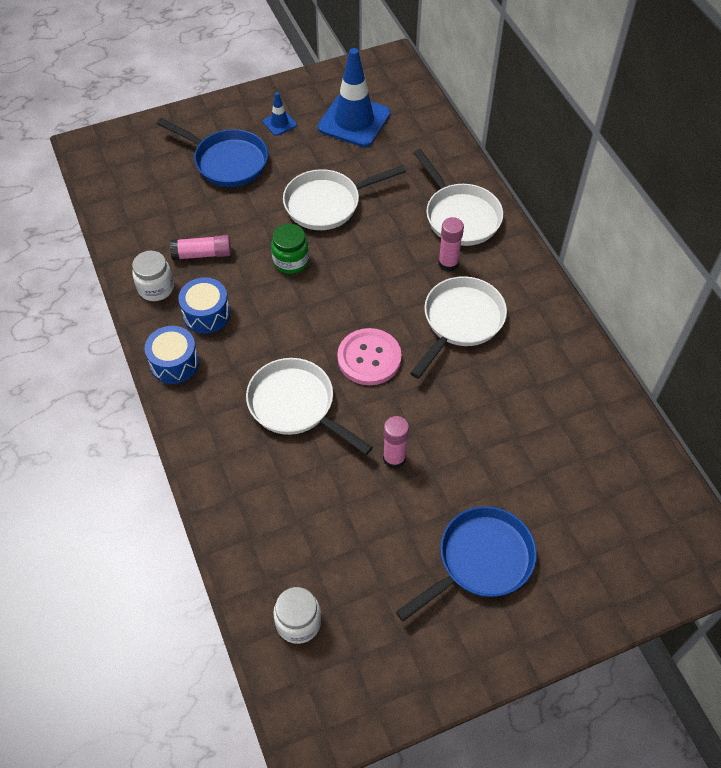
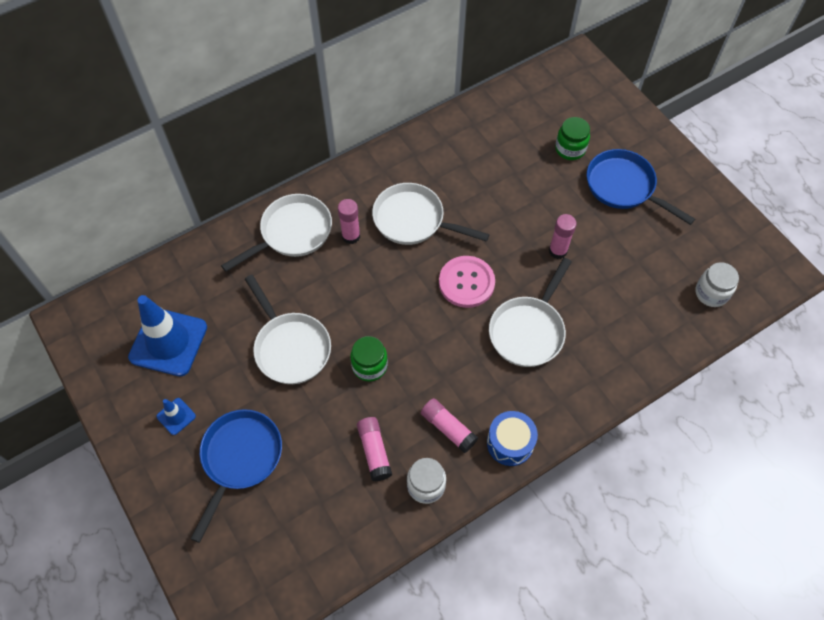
camera: 100 degrees left, 5 degrees up
blue drum [178,277,230,334] -> pink glue stick [421,398,478,453]
none -> green jar [555,117,590,160]

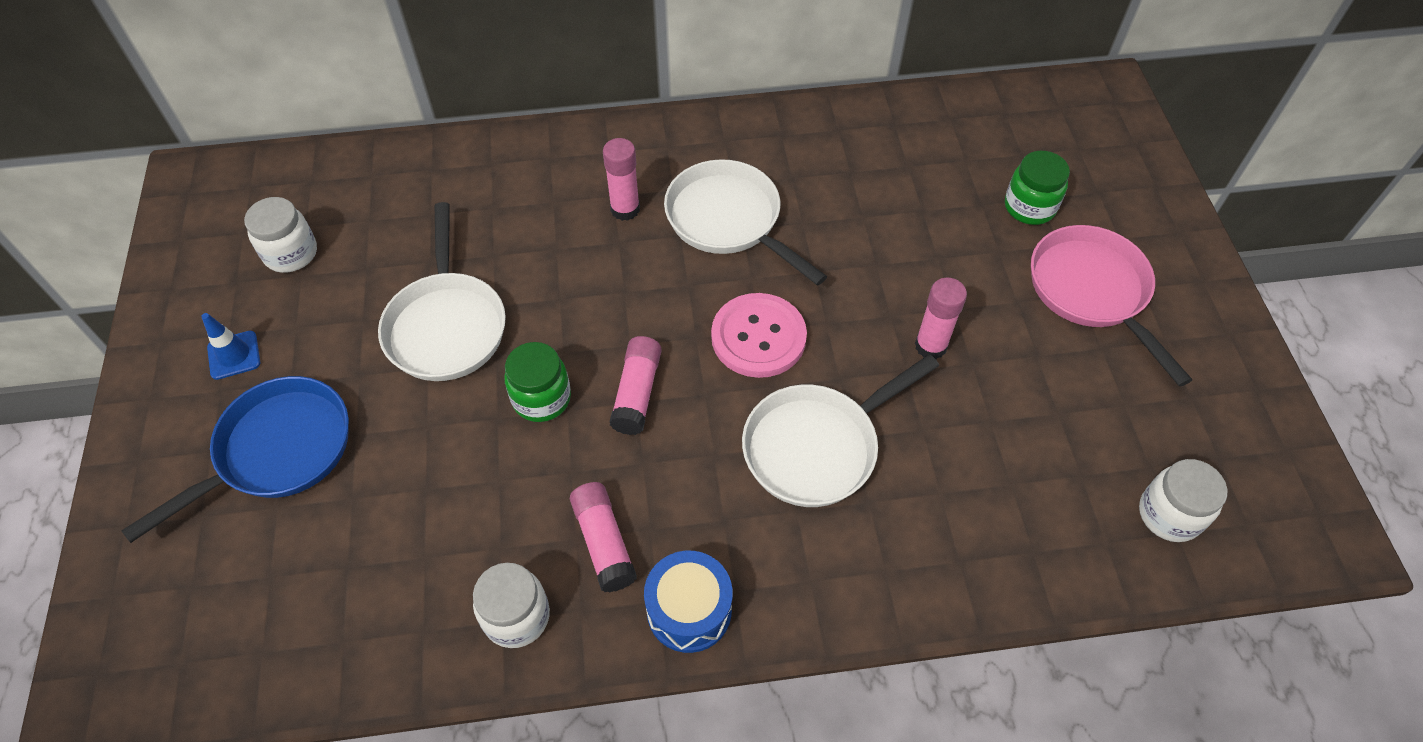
camera: 25 degrees right, 5 degrees down
blue traffic cone [128,295,207,376] -> white jar [244,197,317,273]
white pan [221,194,332,272] -> none
pink glue stick [357,417,392,481] -> pink glue stick moved to [610,336,662,435]
blue pan [587,149,695,225] -> pink pan [1031,225,1192,387]

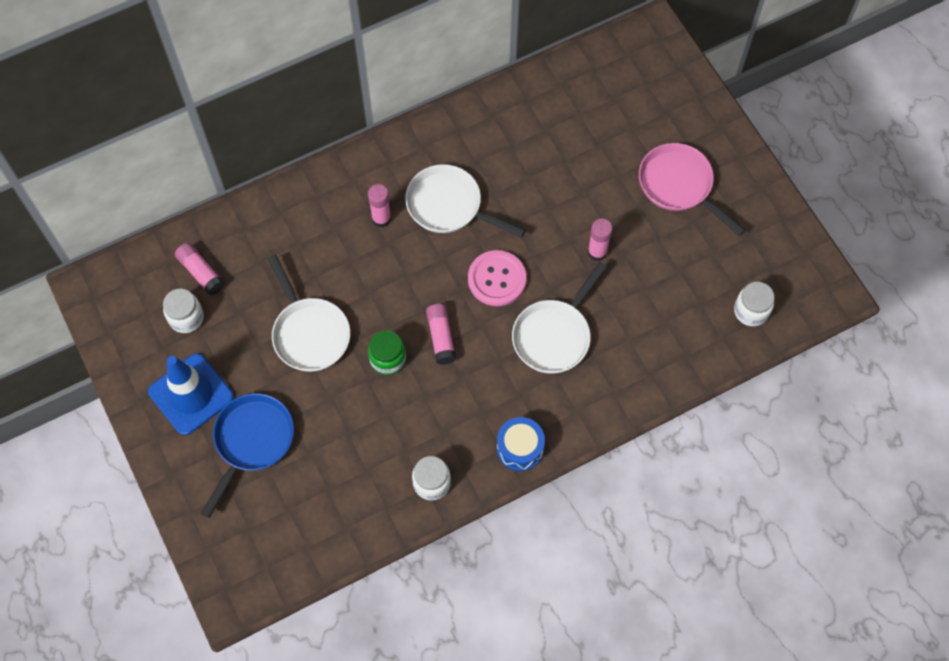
camera: 20 degrees left, 10 degrees up
blue traffic cone [201,313,260,380] -> blue traffic cone [148,353,234,435], size x2.21
pink glue stick [570,482,637,593] -> pink glue stick moved to [175,243,225,296]
green jar [1005,151,1070,225] -> none

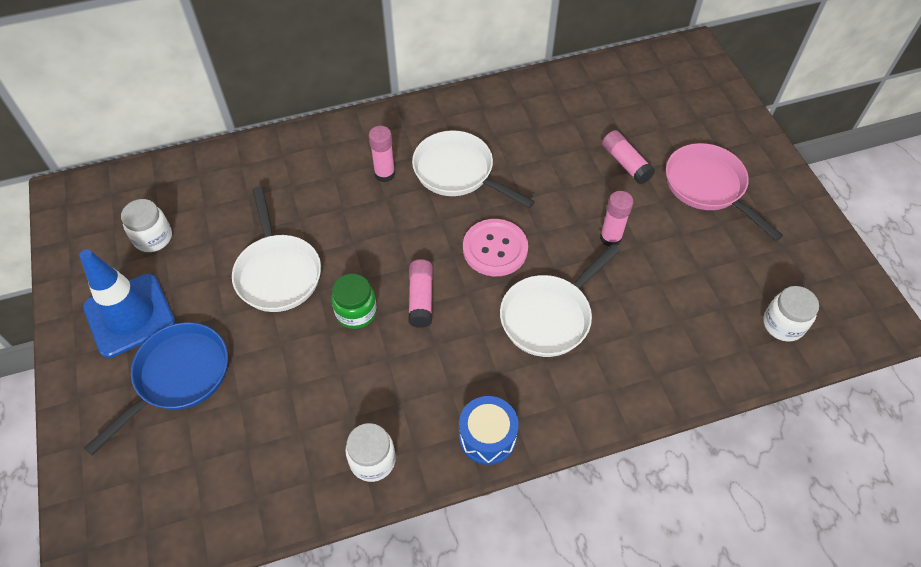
camera: 10 degrees right, 10 degrees down
pink glue stick [175,243,225,296] -> pink glue stick moved to [602,130,655,184]

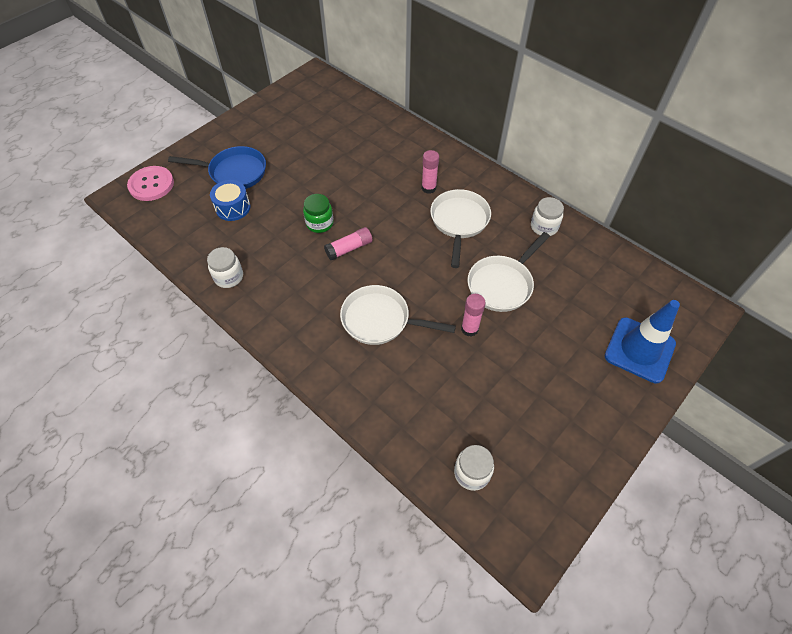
camera: 60 degrees right, 0 degrees up
blue traffic cone [79,249,175,358] -> blue traffic cone moved to [605,300,680,384]
white jar [121,199,172,252] -> white jar moved to [531,197,564,236]
white pan [232,187,321,312] -> white pan moved to [467,232,550,312]
blue drum [459,396,519,465] -> blue drum moved to [210,180,251,221]
pink button [463,219,528,276] -> pink button moved to [127,166,174,201]
pink glue stick [602,130,655,184] -> none
pink pan [666,143,783,241] -> none

